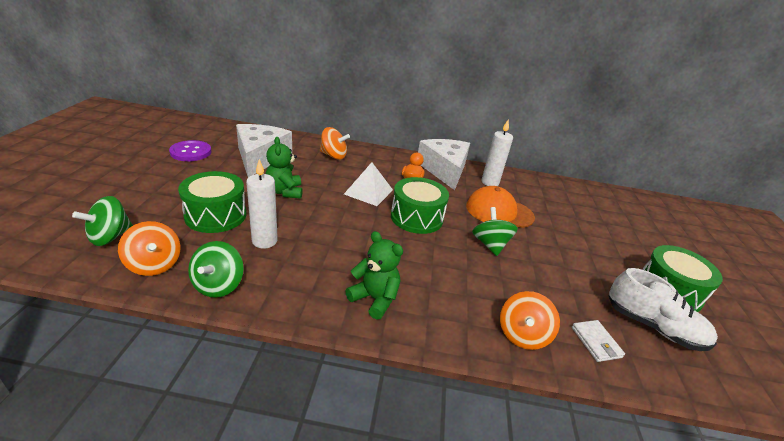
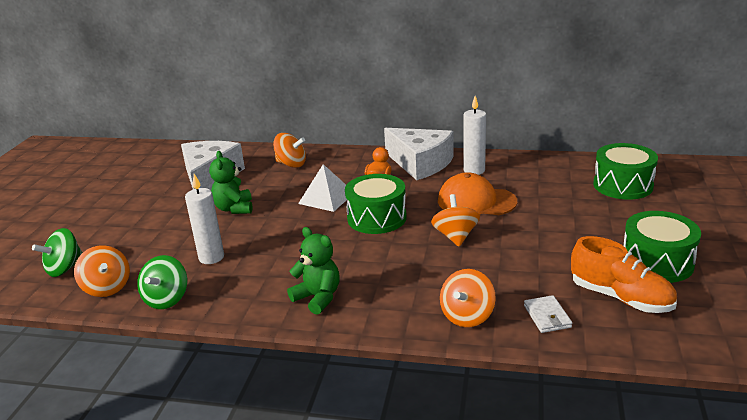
camera: 10 degrees right, 5 degrees down
purple button [169,140,211,161] -> none
green drum [178,171,247,233] -> green drum moved to [593,143,658,200]
white cheese [418,139,470,190] -> white cheese turned 135 degrees clockwise [384,128,454,180]
green spinning top [472,207,518,256] -> orange spinning top [431,194,480,247]
white shoe [609,268,718,351] -> orange shoe [571,236,677,313]

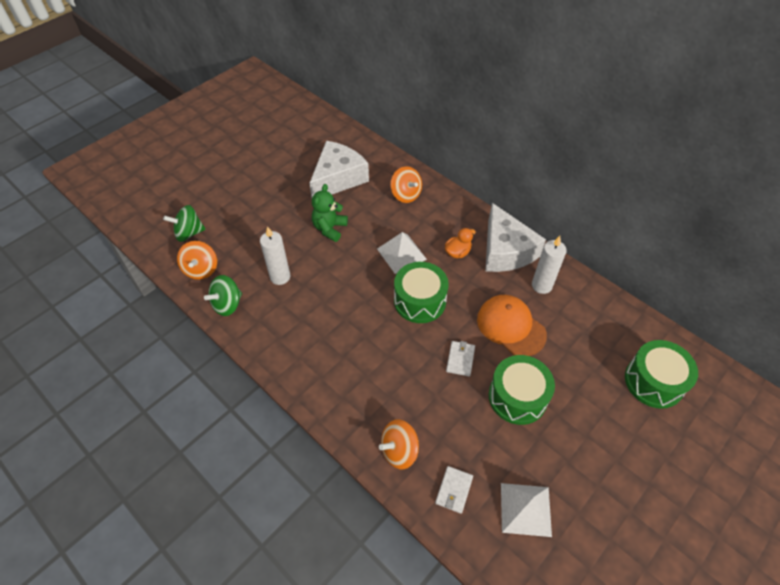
camera: 30 degrees right, 25 degrees up
green teddy bear [287,227,340,315] -> none
orange spinning top [431,194,480,247] -> white wallet [446,341,475,377]
orange shoe [571,236,677,313] -> white pyramid [501,483,552,537]
green drum [624,211,701,283] -> green drum moved to [489,355,555,425]

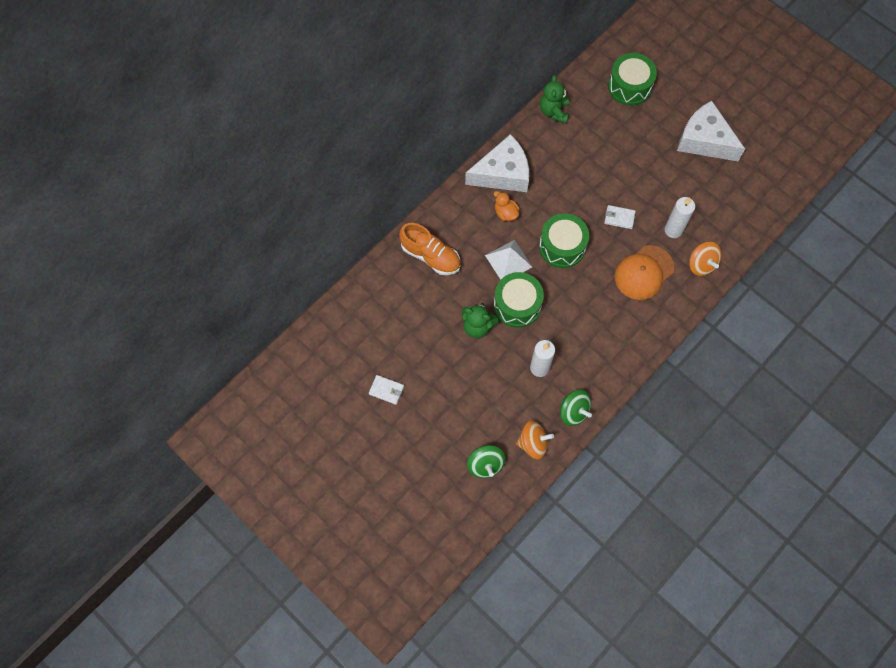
camera: 90 degrees left, 15 degrees up
white cheese [309,141,369,197] -> white cheese moved to [677,101,745,161]
orange spinning top [390,166,422,203] -> orange shoe [399,223,461,275]
white wallet [435,466,473,514] -> white wallet moved to [369,375,404,405]
orange cap [477,295,547,356] -> orange cap moved to [615,245,674,300]
green drum [489,355,555,425] -> green drum moved to [494,272,544,328]
white pyramid [501,483,552,537] -> none
white candle [532,236,567,294] -> white candle moved to [665,197,695,238]
none -> green teddy bear [540,75,569,123]

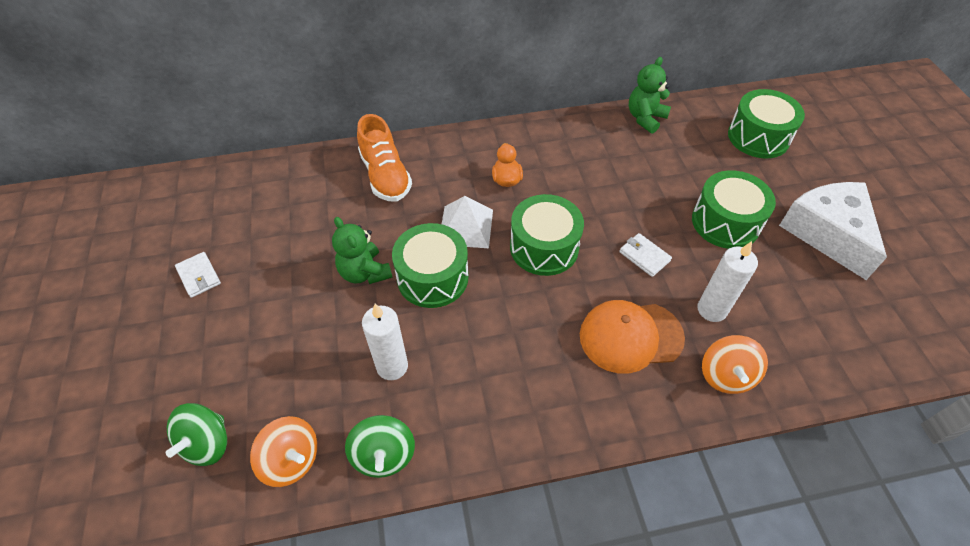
camera: 35 degrees right, 15 degrees down
white cheese [465,134,529,192] -> none
none -> green drum [692,170,776,249]

